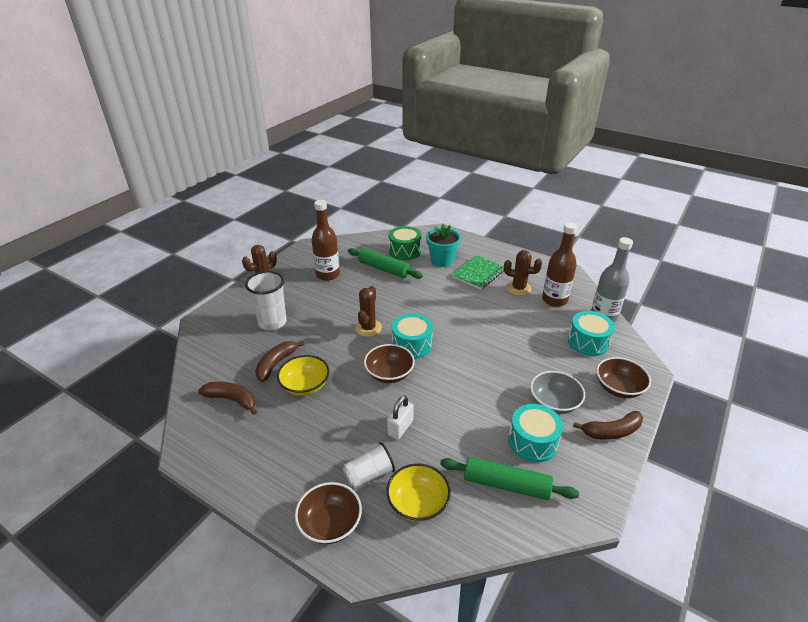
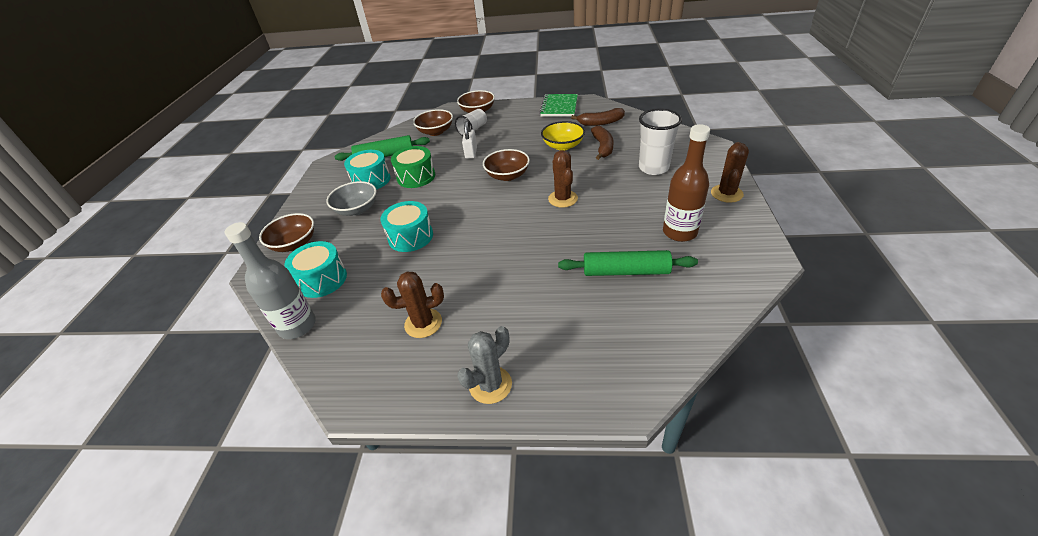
camera: 155 degrees right, 5 degrees up
yellow bowl [386,463,451,522] -> brown bowl [413,109,453,136]
green drum [389,226,421,260] -> green drum moved to [391,146,435,188]
turquoise drum [392,313,433,359] -> turquoise drum moved to [380,201,433,252]
turquoise flower pot [426,224,461,267] -> none
green notebook [452,255,504,290] -> green notebook moved to [539,94,578,117]
brown bottle [542,222,577,307] -> none
brown banana [573,411,643,440] -> none
none -> grey cactus [457,326,512,404]

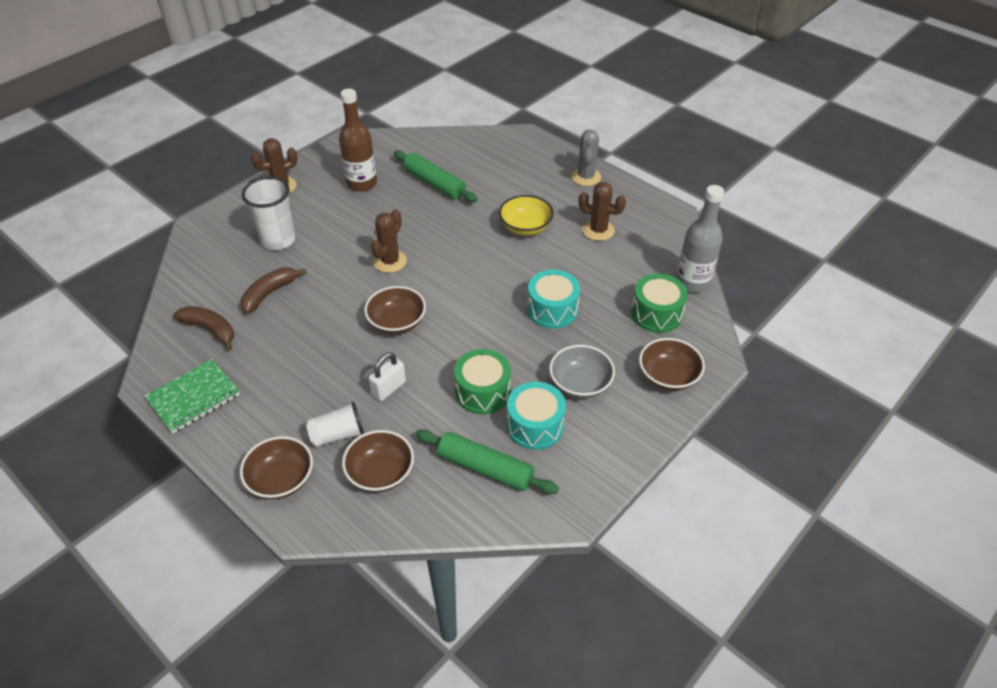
camera: 145 degrees left, 5 degrees up
turquoise drum [284,241,347,298] -> green drum [631,274,688,333]
grey cactus [457,326,512,404] -> grey cactus turned 75 degrees counterclockwise [571,129,601,186]
yellow bowl [541,121,585,150] -> yellow bowl moved to [499,195,554,236]

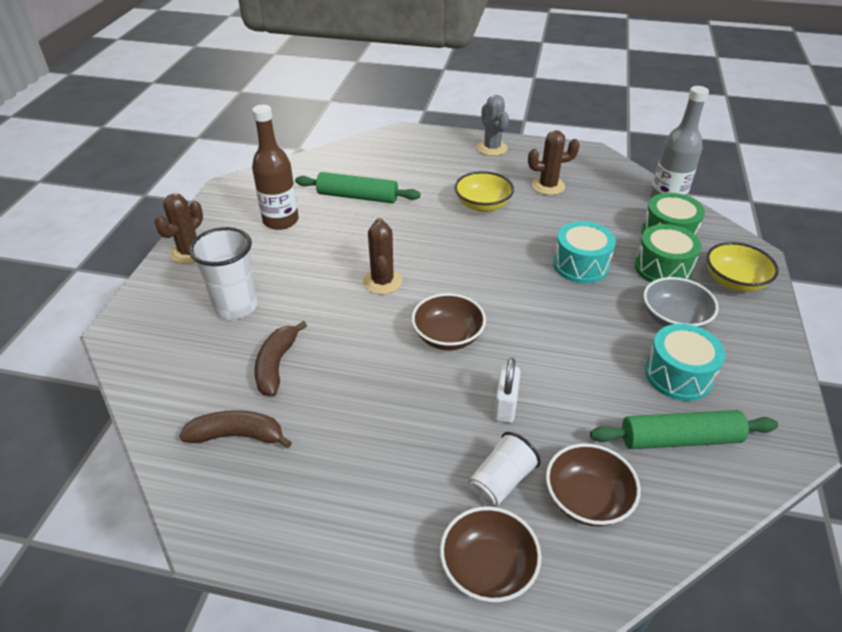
camera: 30 degrees left, 5 degrees down
green notebook [144,359,240,434] -> none
green drum [454,349,511,414] -> green drum moved to [634,224,702,283]
brown bowl [639,338,705,391] -> yellow bowl [707,242,779,292]

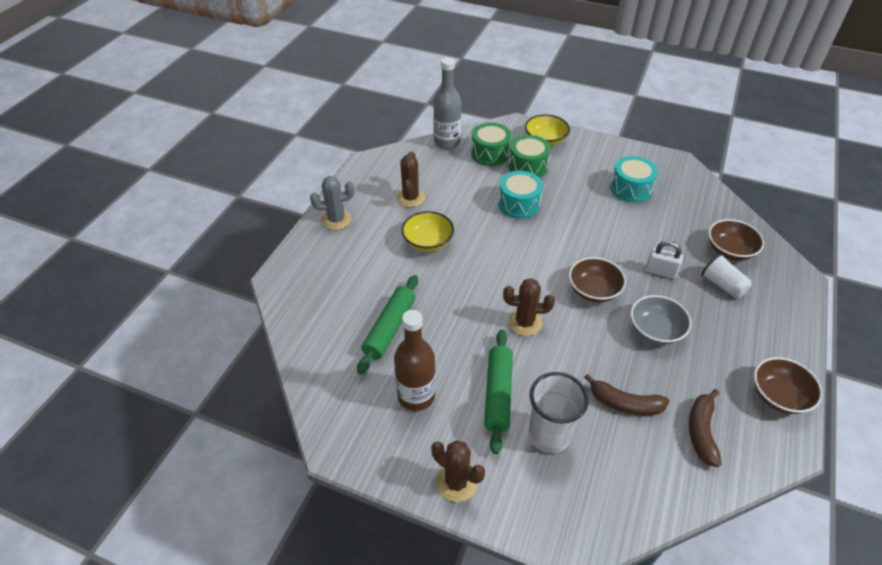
camera: 80 degrees left, 5 degrees up
brown bowl [440,507,542,602] -> brown bowl moved to [754,357,823,414]
green rolling pin [590,410,778,449] -> green rolling pin moved to [484,330,513,454]
grey bowl [644,277,719,328] -> grey bowl moved to [630,295,691,345]

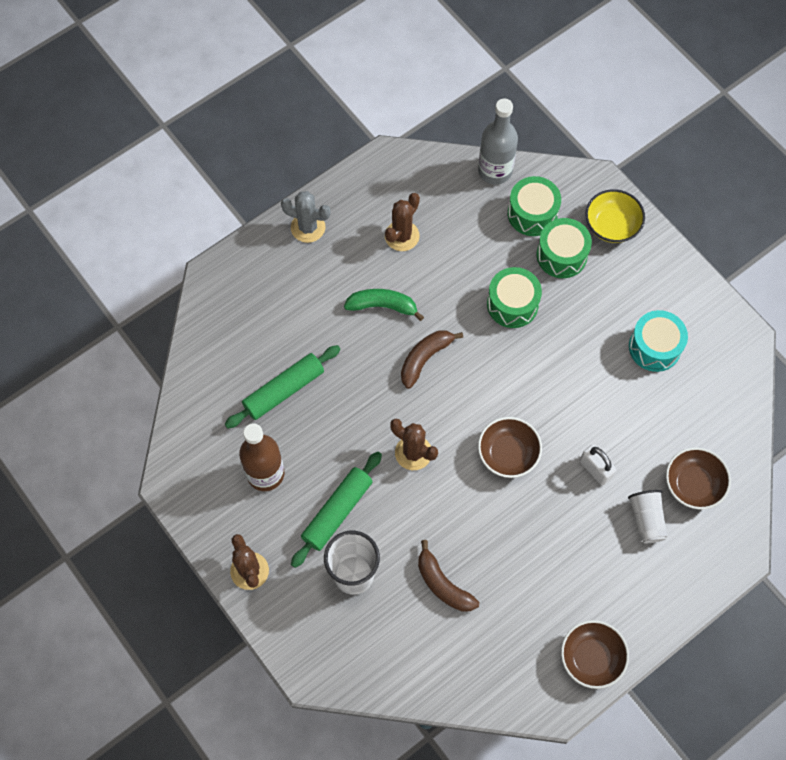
camera: 30 degrees right, 20 degrees up
yellow bowl [401,211,454,252] -> green banana [344,289,424,321]
turquoise drum [498,171,543,219] -> green drum [487,267,542,328]
grey bowl [630,295,691,345] -> none
brown banana [689,389,722,467] -> brown banana moved to [401,331,463,389]

